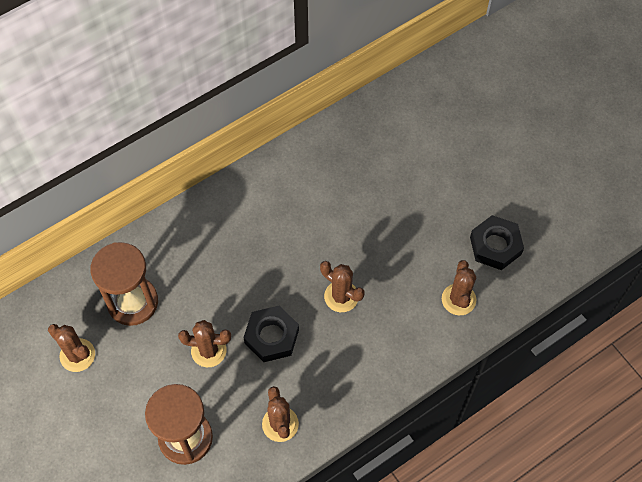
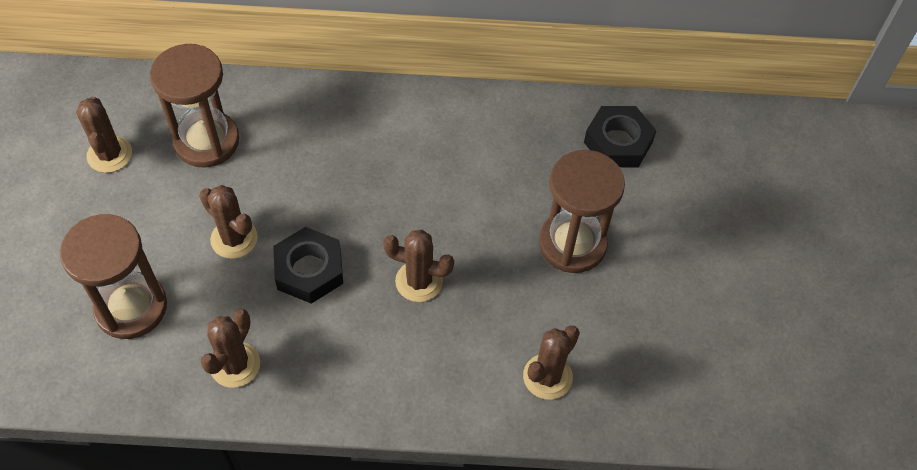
camera: 35 degrees right, 5 degrees down
brown cactus [320,261,364,312] -> brown cactus turned 60 degrees counterclockwise [383,230,454,302]
black nut [470,215,524,270] -> black nut moved to [584,106,657,167]
none -> brown hourglass [539,150,625,273]

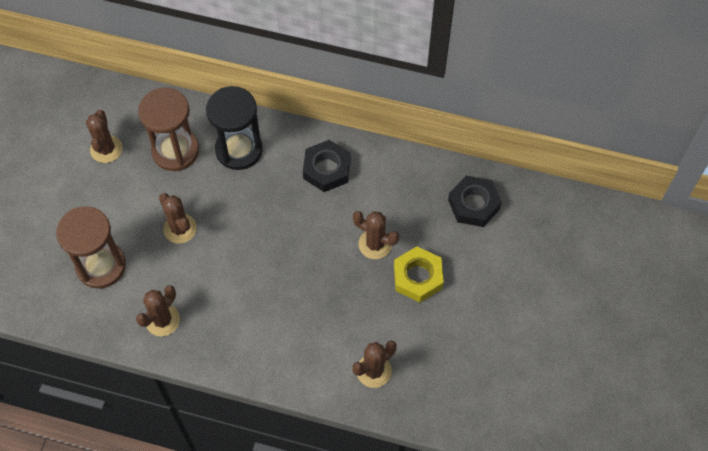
camera: 15 degrees right, 5 degrees up
black nut [273,227,343,304] -> black nut moved to [303,140,350,192]
brown cactus [383,230,454,302] -> brown cactus moved to [353,211,399,259]
brown hourglass [539,150,625,273] -> yellow nut [394,246,444,302]
none -> black hourglass [206,86,263,170]

